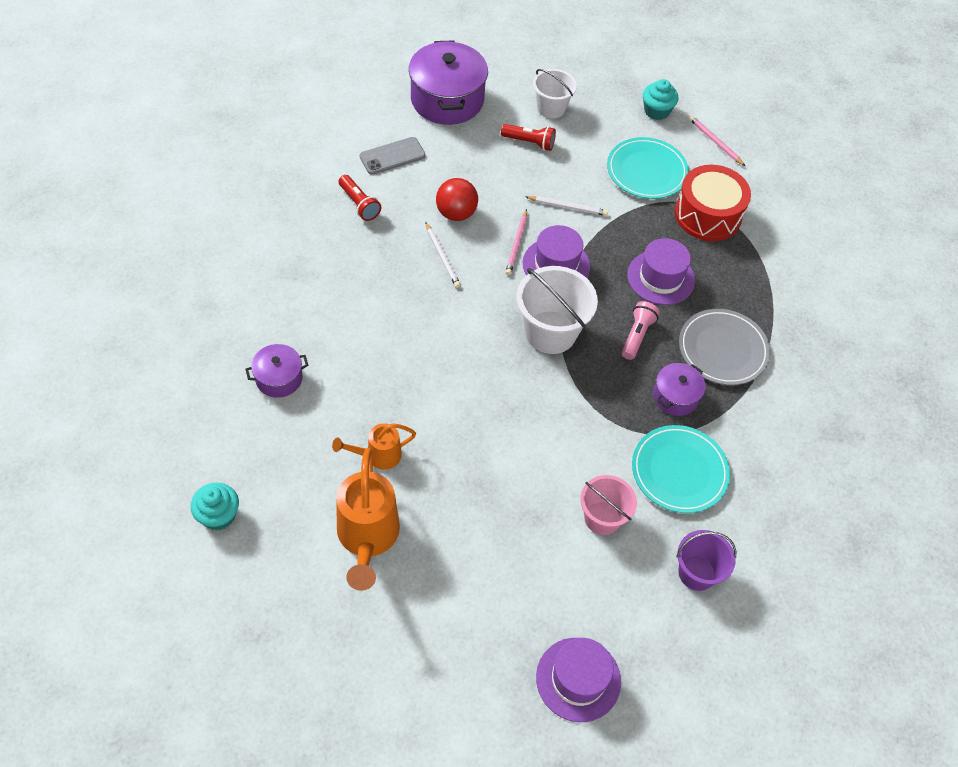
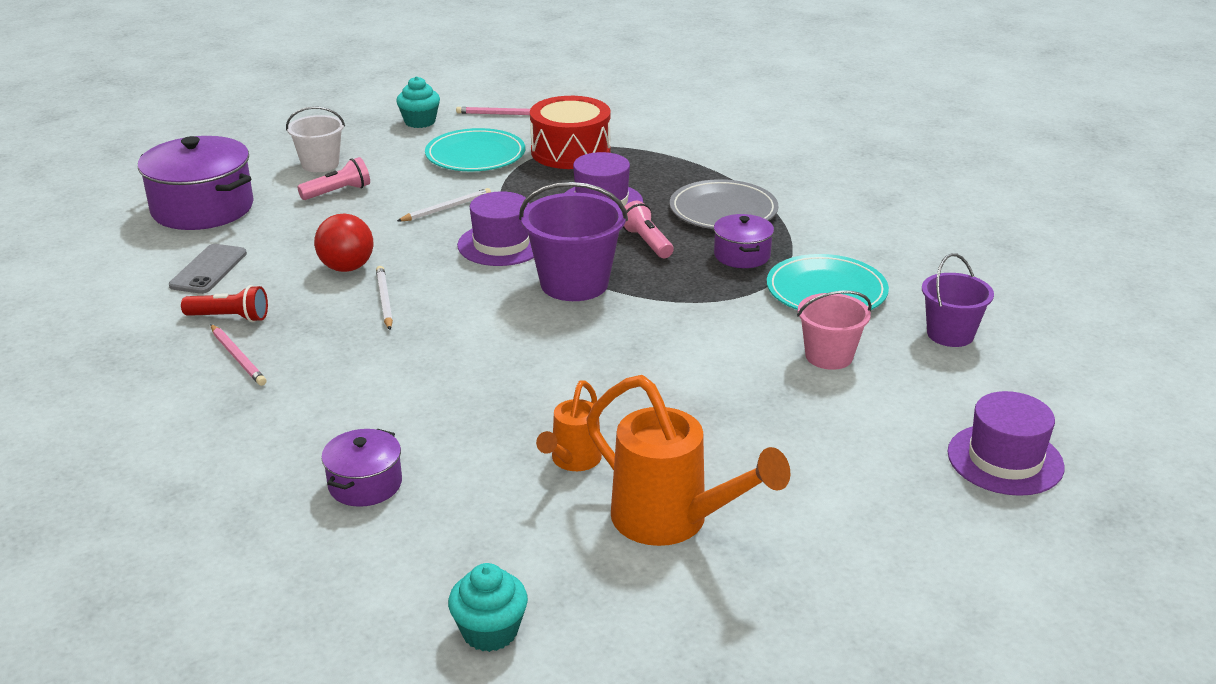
camera: 45 degrees left, 25 degrees down
white pencil [425,222,461,288] -> white pencil turned 120 degrees counterclockwise [376,266,393,330]
red flashlight [501,124,556,151] -> pink flashlight [297,157,370,200]
pink pencil [505,209,527,275] -> pink pencil moved to [210,324,266,386]
white bucket [517,266,598,354] -> purple bucket [519,182,628,301]

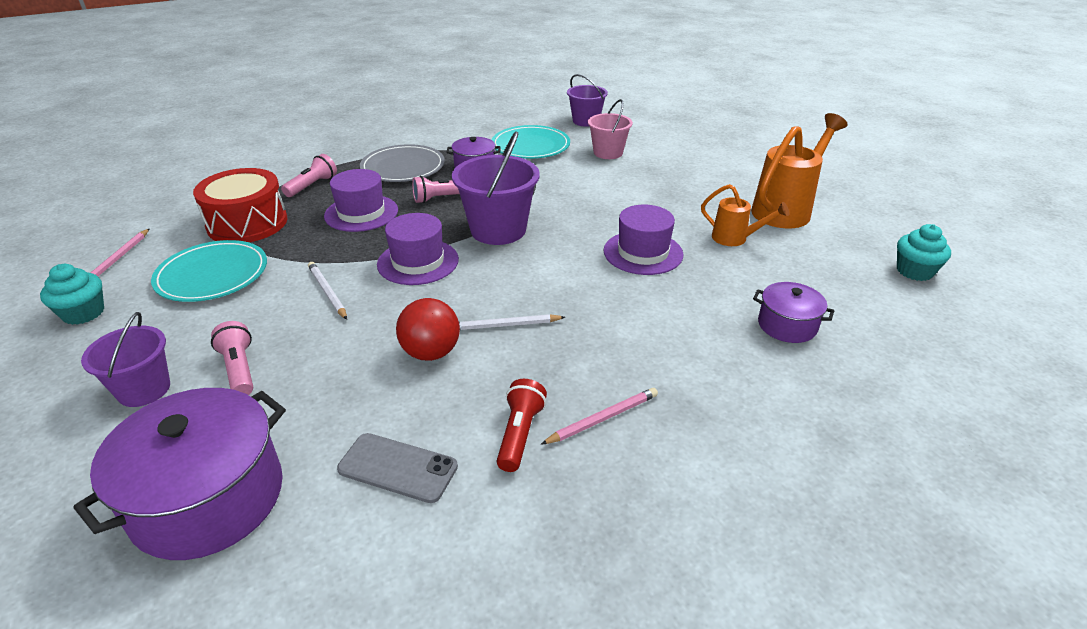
camera: 85 degrees left, 5 degrees up
white bucket [286,106,345,172] -> purple bucket [81,312,170,407]
purple hat [947,391,1065,496] -> purple hat moved to [604,205,683,275]
none -> pink flashlight [281,154,337,197]

